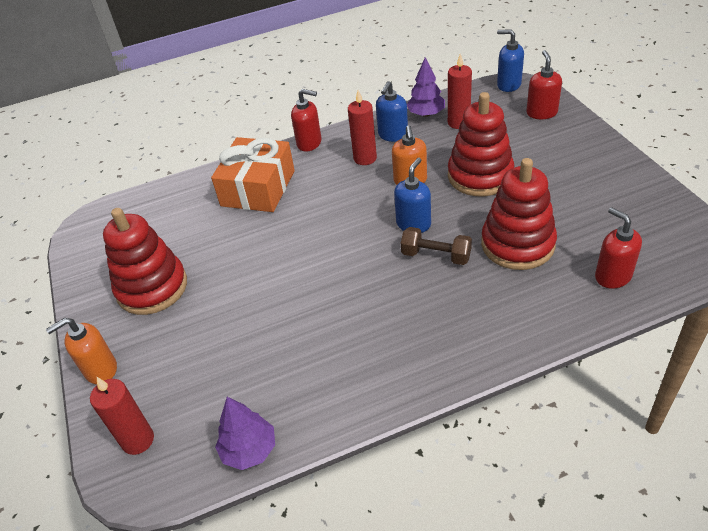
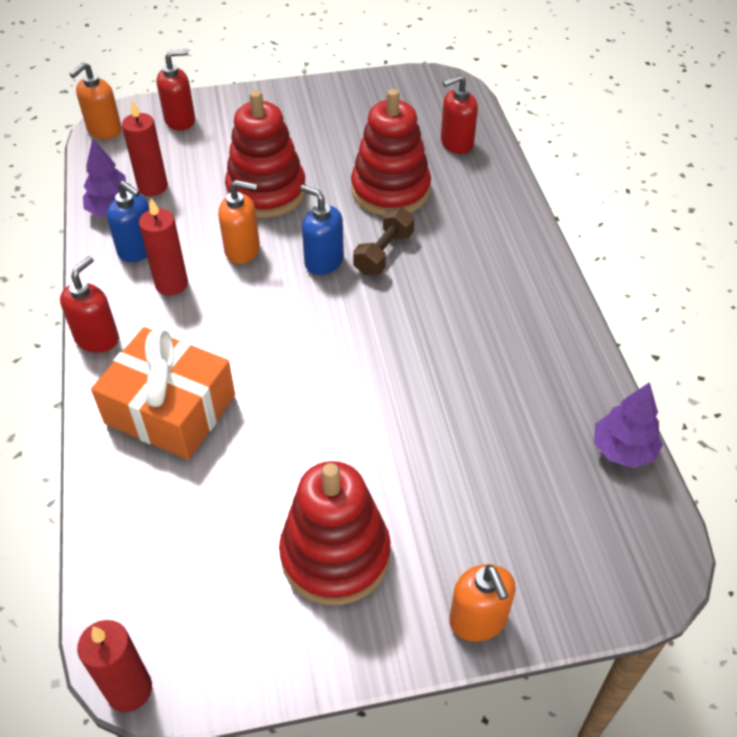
camera: 85 degrees left, 5 degrees up
red candle [90,377,154,455] -> red candle moved to [77,620,152,712]
blue soap dispenser [497,29,524,92] -> orange soap dispenser [70,62,122,139]
red soap dispenser [526,50,562,119] -> red soap dispenser turned 150 degrees clockwise [157,49,195,131]

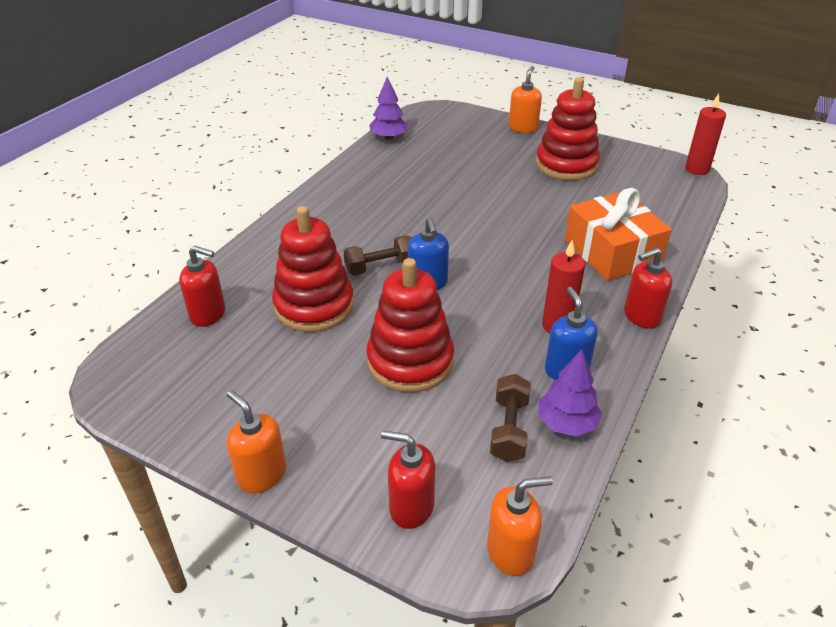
camera: 140 degrees left, 10 degrees down
red candle [122,100,168,196] -> brown dumbbell [490,374,531,462]
orange soap dispenser [218,180,260,264] -> orange soap dispenser moved to [227,390,286,493]

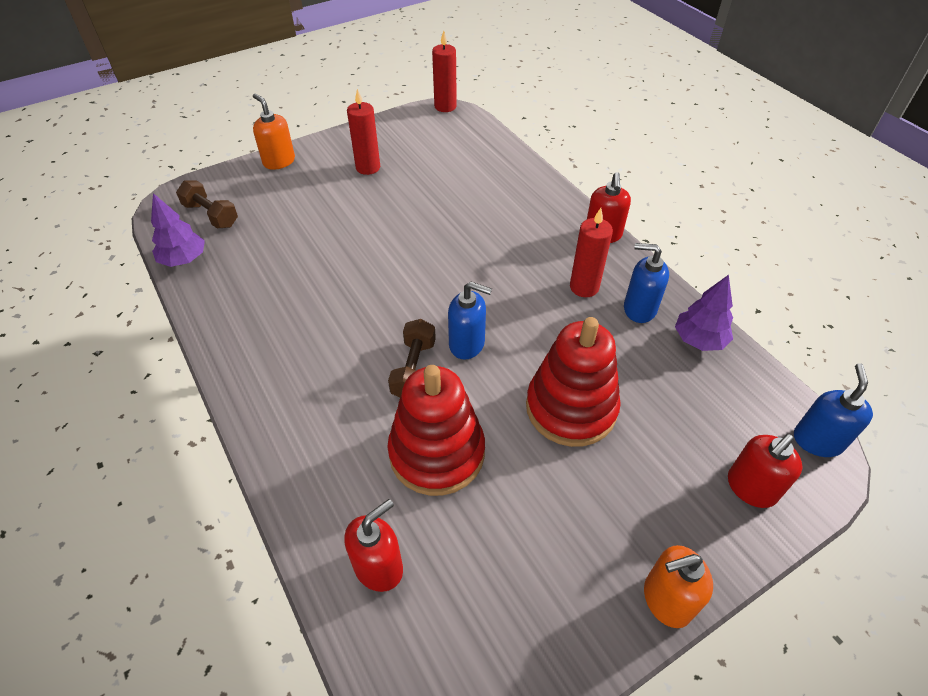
camera: 60 degrees left, 10 degrees up
orange soap dispenser [487,476,553,576] -> blue soap dispenser [794,363,873,457]
brown dumbbell [490,374,531,462] -> brown dumbbell moved to [176,181,238,228]
red stacking toy [536,78,600,181] -> red candle [347,89,380,175]
orange gift [565,188,672,281] -> none

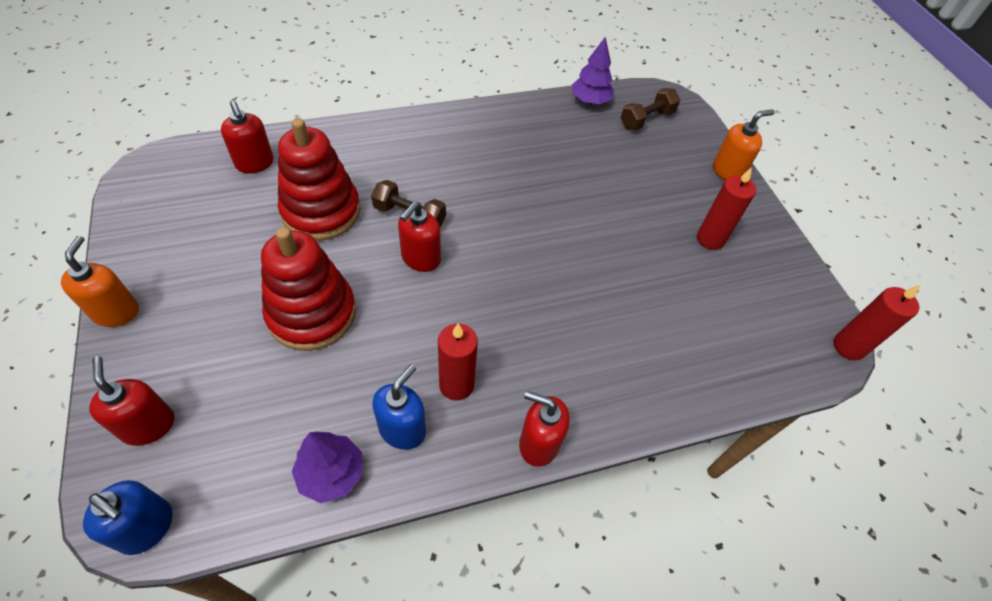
camera: 100 degrees right, 5 degrees up
blue soap dispenser [448,282,492,360] -> red soap dispenser [398,201,441,272]

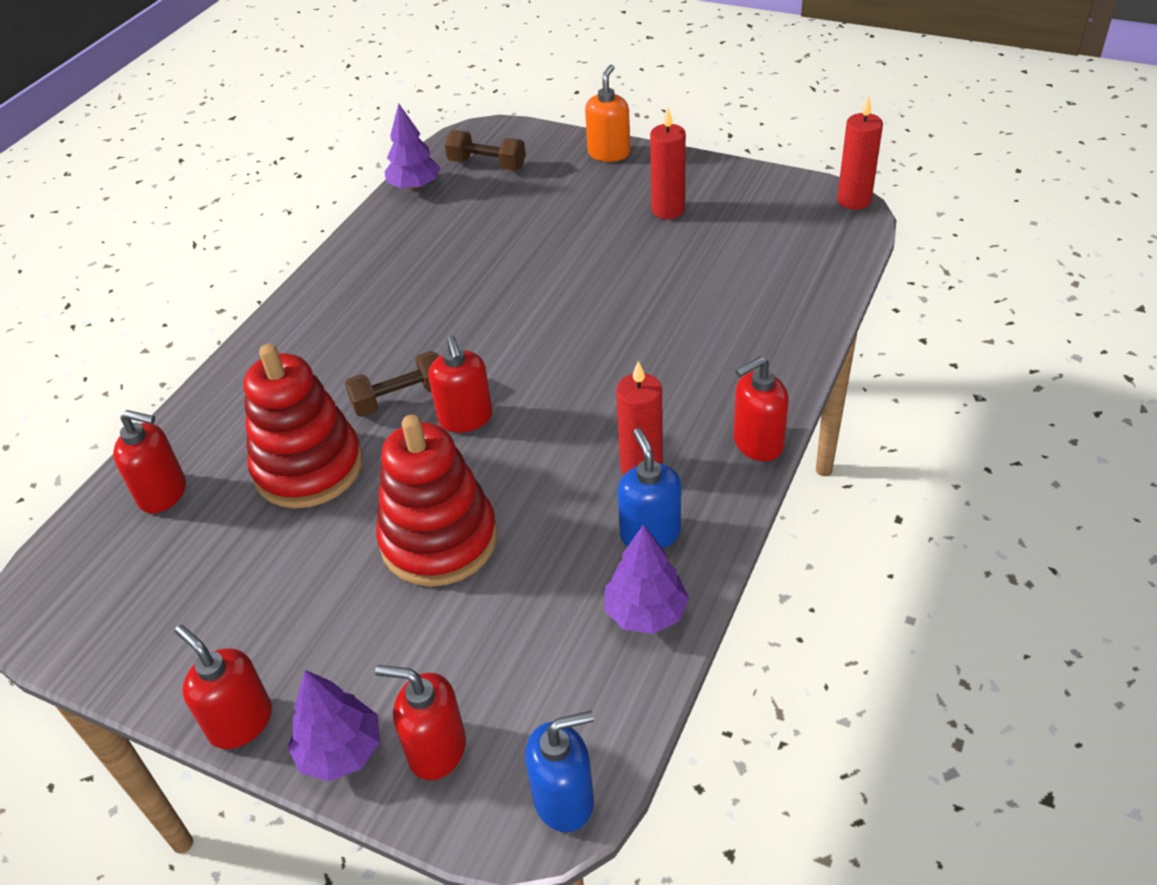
camera: 40 degrees left, 10 degrees down
orange soap dispenser [61,236,139,327] -> red soap dispenser [175,625,272,749]
brown dumbbell [621,88,680,130] -> brown dumbbell turned 75 degrees counterclockwise [445,130,526,170]
none -> purple tree [288,670,380,782]

